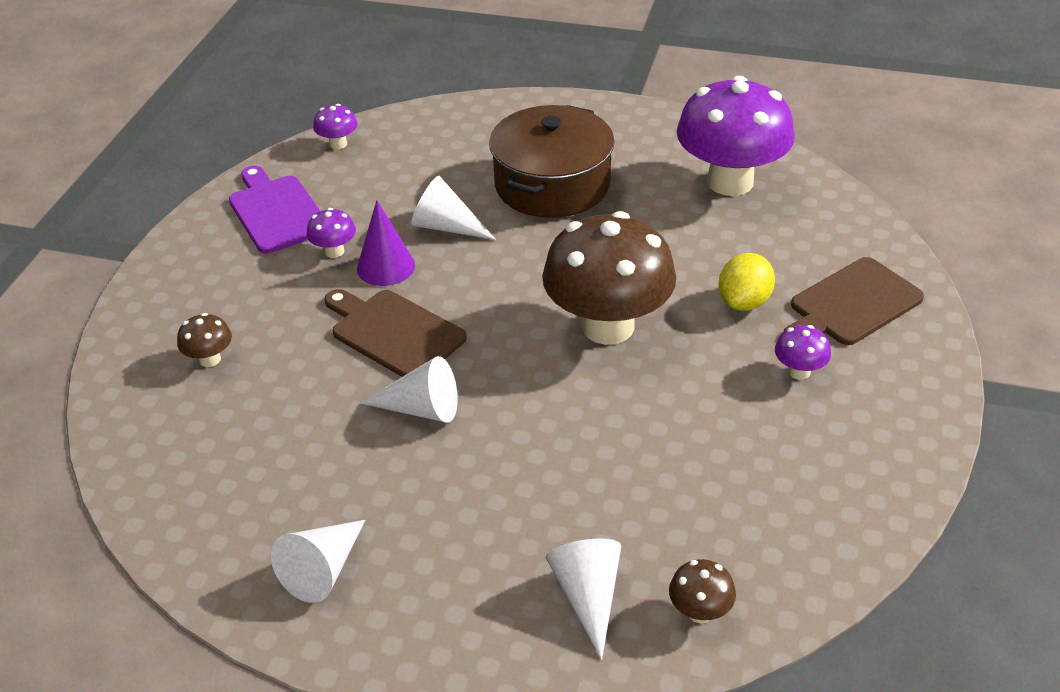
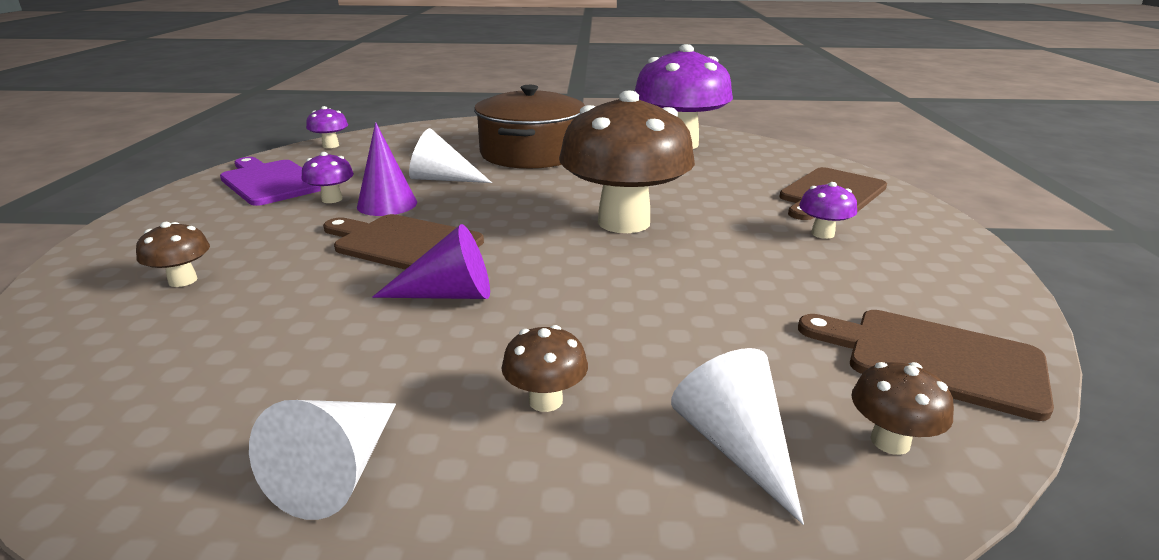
camera: 15 degrees left, 15 degrees down
white cone [360,356,458,423] -> purple cone [372,224,490,299]
yellow lemon [718,253,775,311] -> none
none -> brown mushroom [501,325,588,412]
none -> brown cutting board [798,310,1054,421]

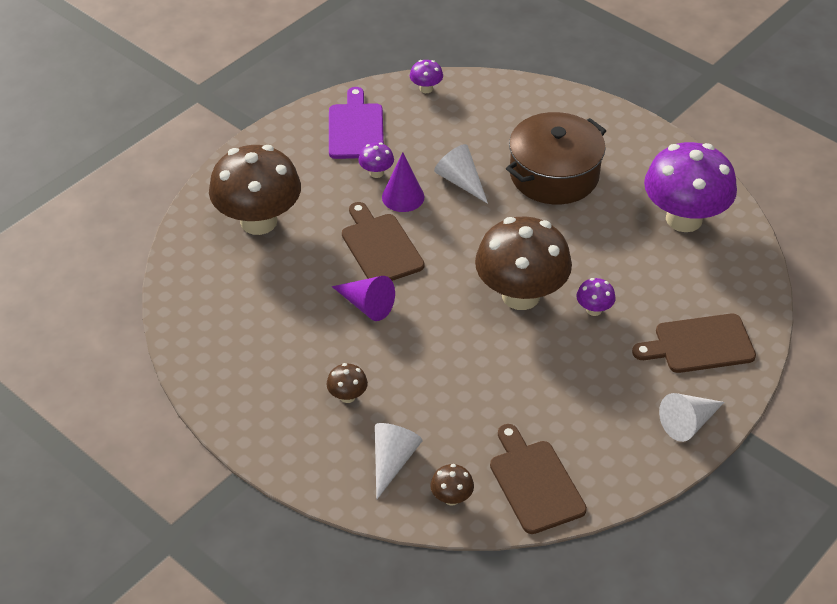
camera: 40 degrees right, 20 degrees up
brown mushroom [136,222,210,287] -> brown mushroom [209,145,301,235], size x2.46
white cone [249,400,396,520] -> white cone moved to [659,393,724,442]
purple mushroom [799,182,857,239] -> purple mushroom moved to [576,278,616,316]

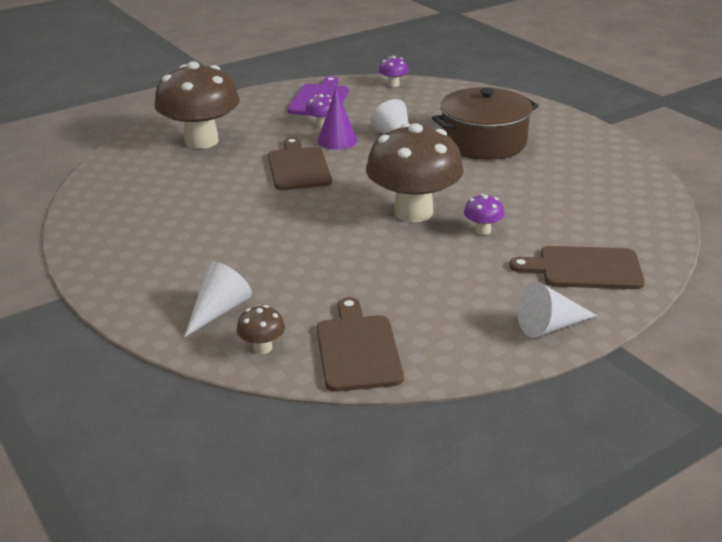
camera: 15 degrees right, 15 degrees down
brown mushroom [327,363,368,403] -> none
purple cone [332,276,395,321] -> none
purple mushroom [644,142,737,232] -> none

